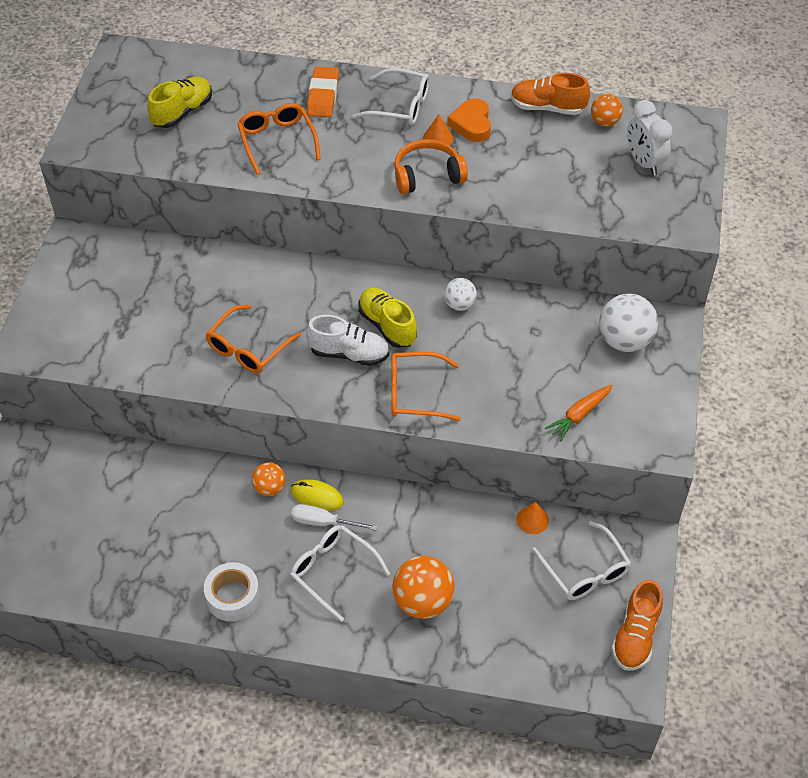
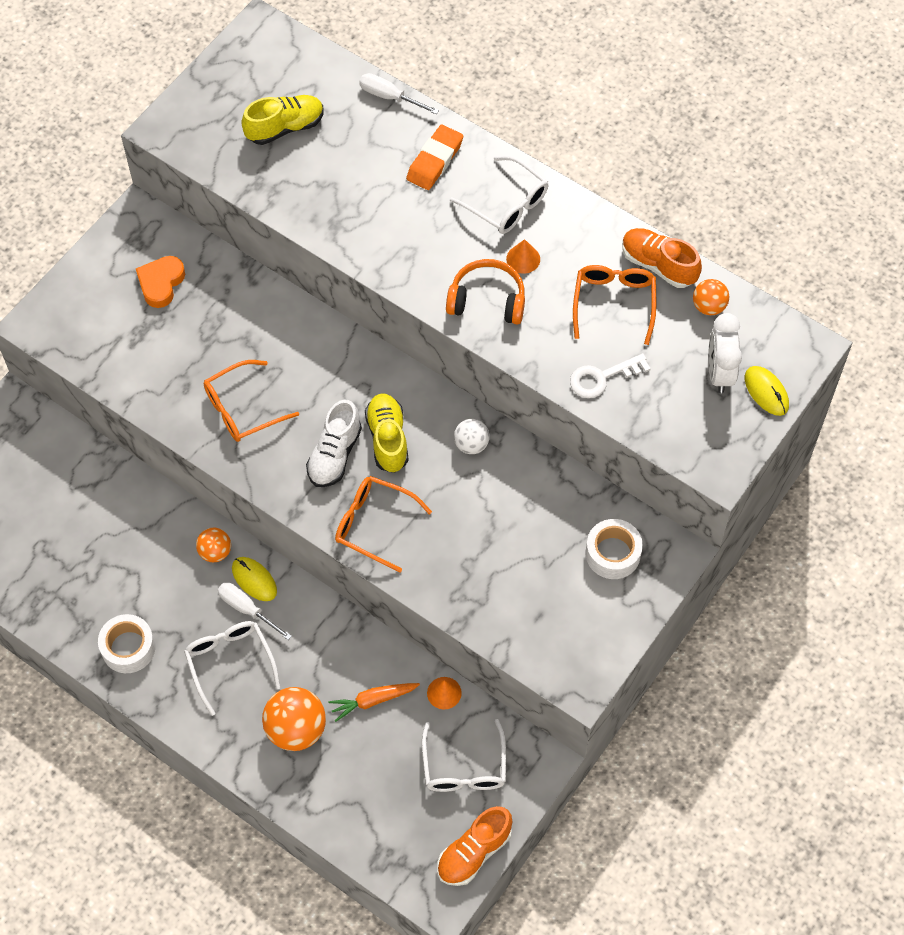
camera: 25 degrees right, 10 degrees up
orange glasses [237,103,321,175] -> orange glasses moved to [573,265,656,345]
white shoe [306,315,389,366] -> white shoe turned 75 degrees clockwise [306,400,362,487]
orange heart [447,98,491,142] -> orange heart moved to [136,256,185,308]
orange carrot [545,385,612,441] -> orange carrot moved to [328,683,420,722]
white ball [599,294,658,352] -> white tape [586,519,643,579]
none -> white screwdriver [359,73,439,114]
none -> white key [570,353,651,398]
none -> yellow mouse [745,366,789,416]

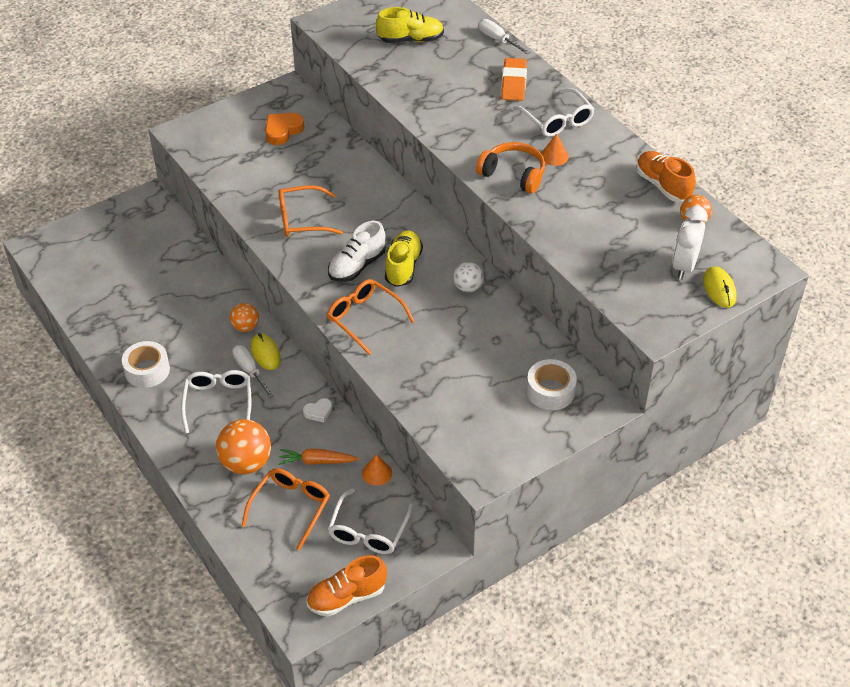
camera: 20 degrees right, 15 degrees down
orange eraser [406,125,463,190] -> orange eraser turned 45 degrees counterclockwise [501,58,527,101]
white key [570,353,651,398] -> none
orange glasses [573,265,656,345] -> orange glasses moved to [242,468,330,550]
none -> white heart [303,398,332,422]

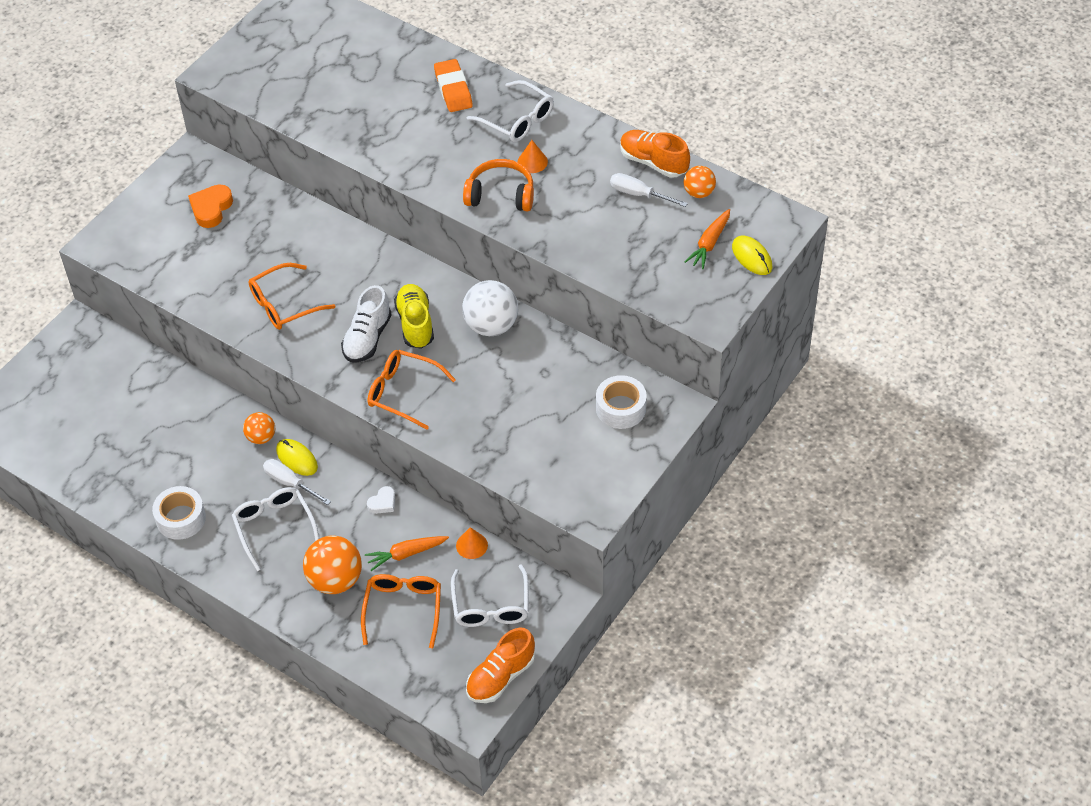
camera: 20 degrees left, 5 degrees up
yellow shoe [376,7,444,43] -> none
white ball [453,262,484,292] -> white ball [462,280,518,336], size x1.73
white screwdriver [478,19,530,54] -> white screwdriver moved to [610,173,688,207]
white clock [672,206,708,280] -> orange carrot [684,209,730,269]

